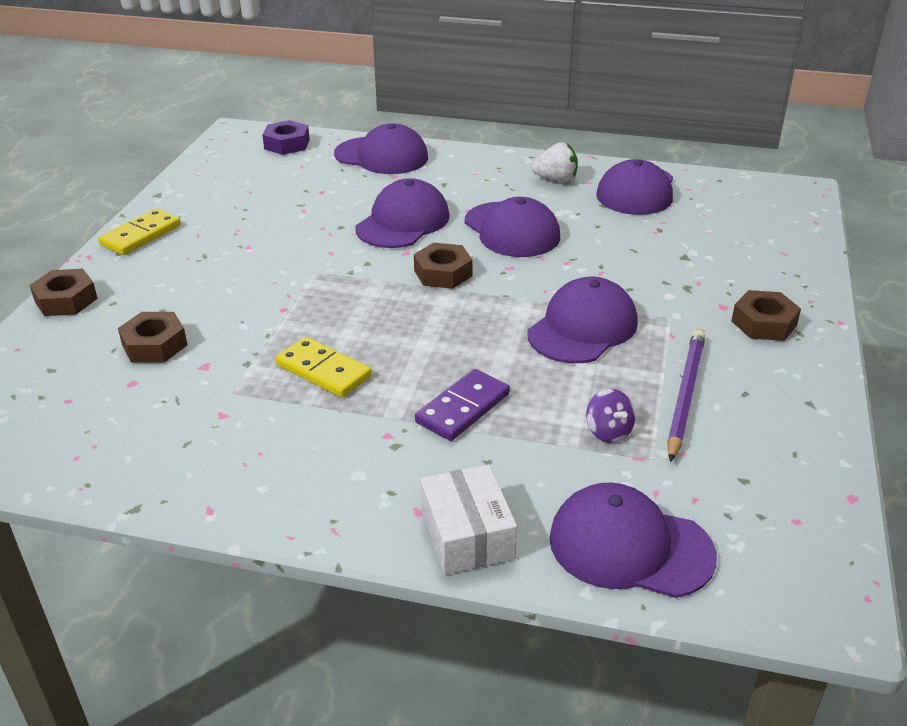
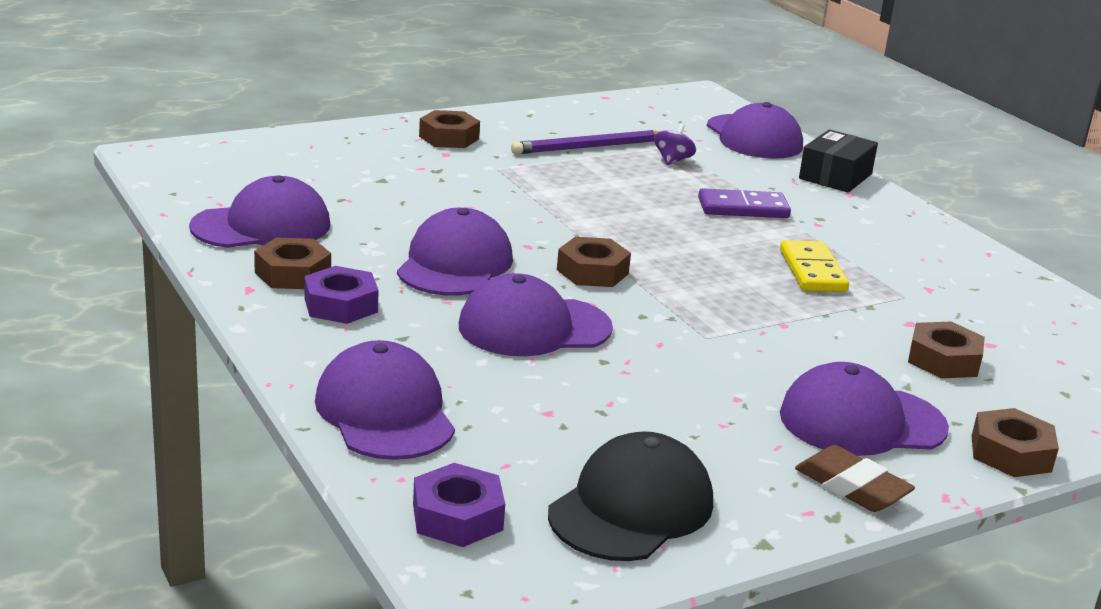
camera: 135 degrees left, 10 degrees down
yellow domino [98,208,181,255] -> brown eraser [795,445,915,512]
white box [420,465,517,575] -> black box [799,129,878,193]
purple cap [527,277,638,363] -> purple cap moved to [780,362,949,456]
white strawberry [532,142,578,182] -> brown nut [254,237,331,289]
none -> purple nut [304,266,379,324]
none -> black cap [548,431,713,561]

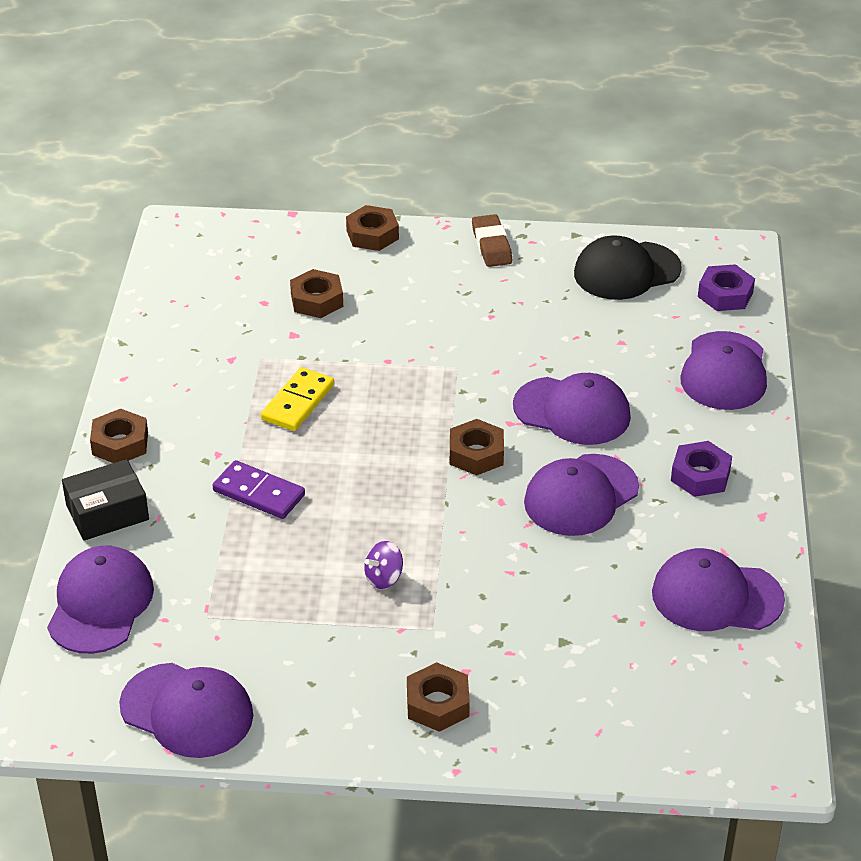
camera: 145 degrees left, 15 degrees up
brown nut [254,237,331,289] -> brown nut moved to [90,409,148,463]
purple pencil [511,130,661,154] -> none
purple spinning top [654,124,696,165] -> purple spinning top moved to [364,541,403,589]
purple cap [780,362,949,456] -> purple cap moved to [119,663,253,758]

